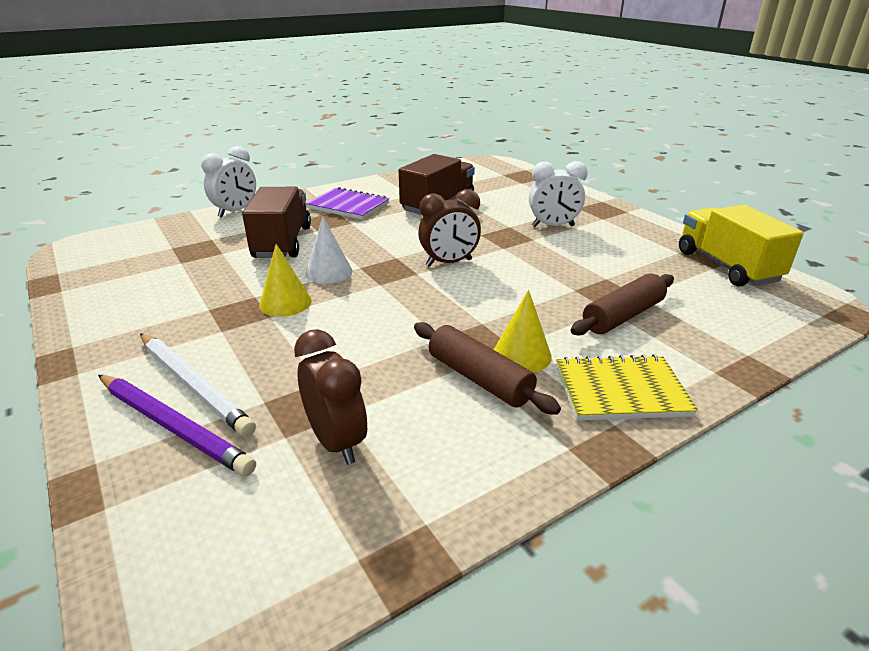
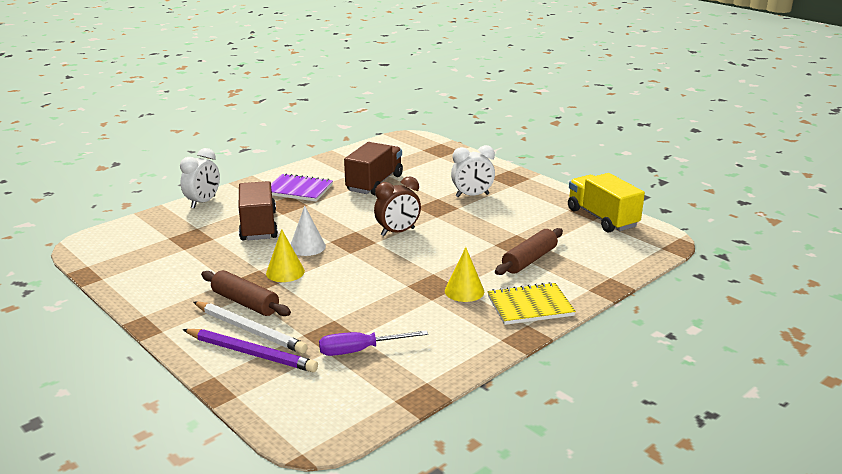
camera: 10 degrees left, 5 degrees down
brown clock [294,329,367,465] -> purple screwdriver [319,330,428,356]
brown rolling pin [414,322,561,415] -> brown rolling pin moved to [201,270,291,316]

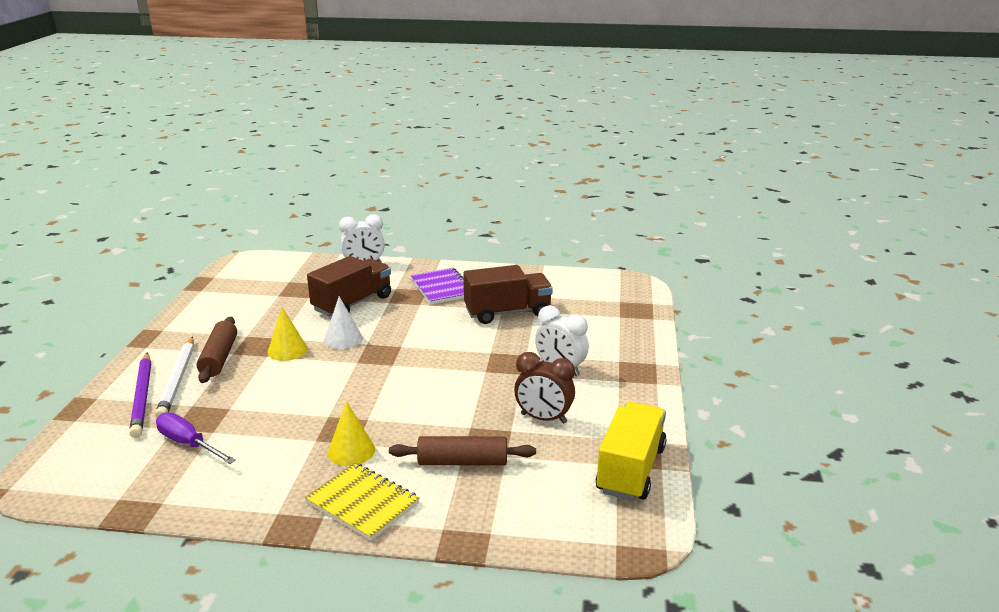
camera: 50 degrees right, 0 degrees up
brown clock [374,176,421,236] -> brown clock moved to [514,352,575,424]

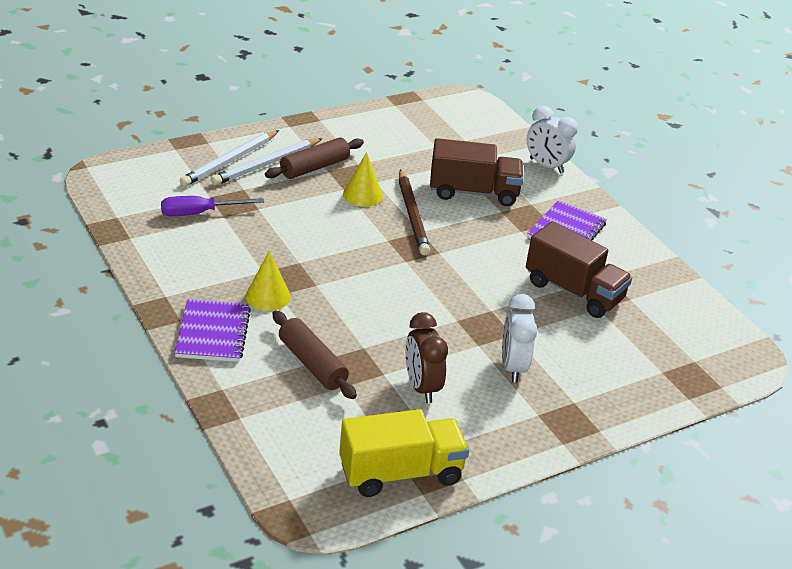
camera: 50 degrees right, 10 degrees up
purple pencil [129,353,151,438] -> white pencil [180,130,279,187]
purple screwdriver [156,413,236,464] -> purple screwdriver turned 105 degrees counterclockwise [161,196,264,216]
yellow notebook [305,463,420,541] -> purple notebook [174,299,251,362]
white cone [324,296,363,349] -> brown pencil [399,169,430,255]

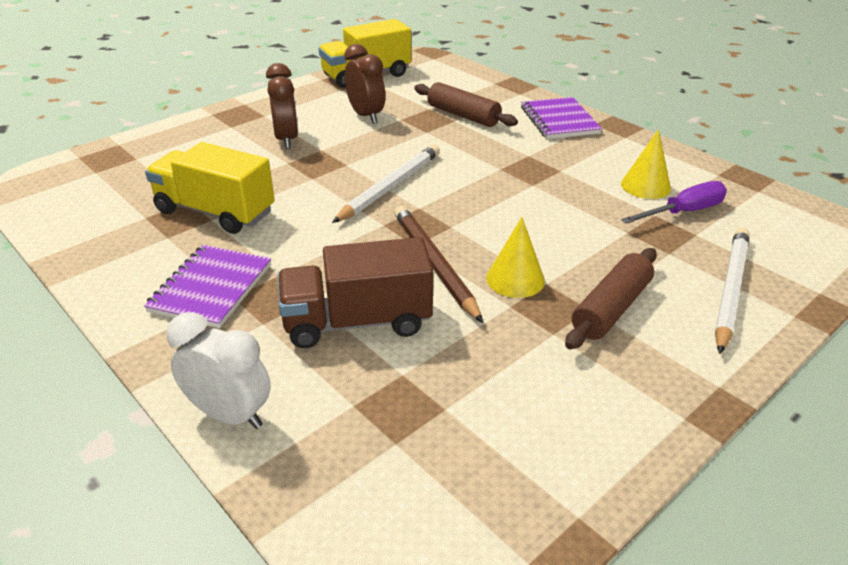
camera: 170 degrees right, 0 degrees up
white pencil [211,138,323,186] -> white pencil moved to [332,145,440,223]
yellow cone [245,251,291,311] -> yellow cone moved to [621,129,671,199]
white clock [502,294,538,382] -> brown clock [266,63,298,149]
brown truck [526,221,632,318] -> yellow truck [145,142,275,234]

